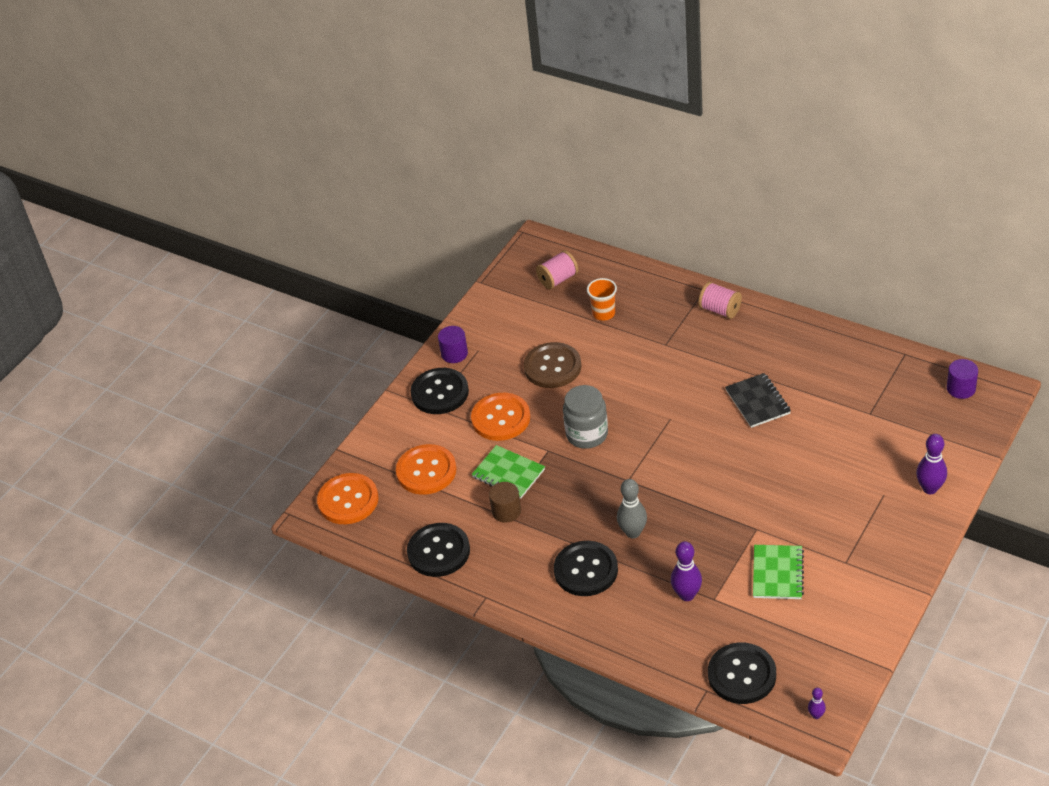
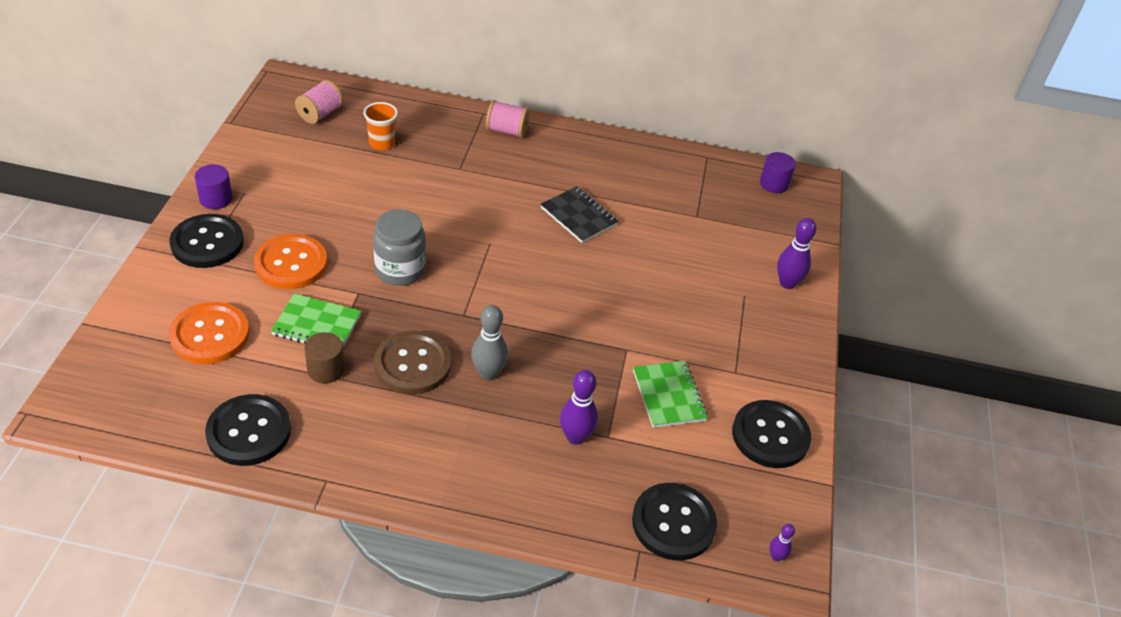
camera: 30 degrees left, 0 degrees up
orange button [317,473,378,524] -> none
brown button [523,342,581,388] -> brown button moved to [374,330,451,394]
black button [554,541,618,596] -> black button moved to [732,400,811,468]

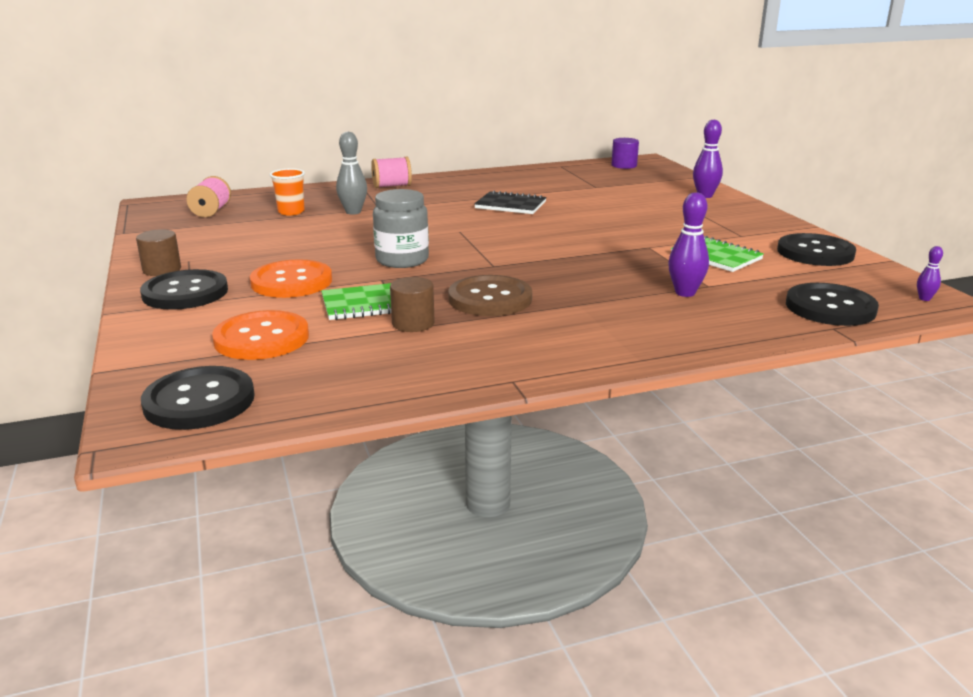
camera: 25 degrees left, 20 degrees down
purple cylinder [195,164,233,209] -> brown cylinder [136,229,181,276]
black button [205,394,291,466] -> black button moved to [141,366,255,430]
grey bowling pin [471,305,508,380] -> grey bowling pin moved to [336,131,367,215]

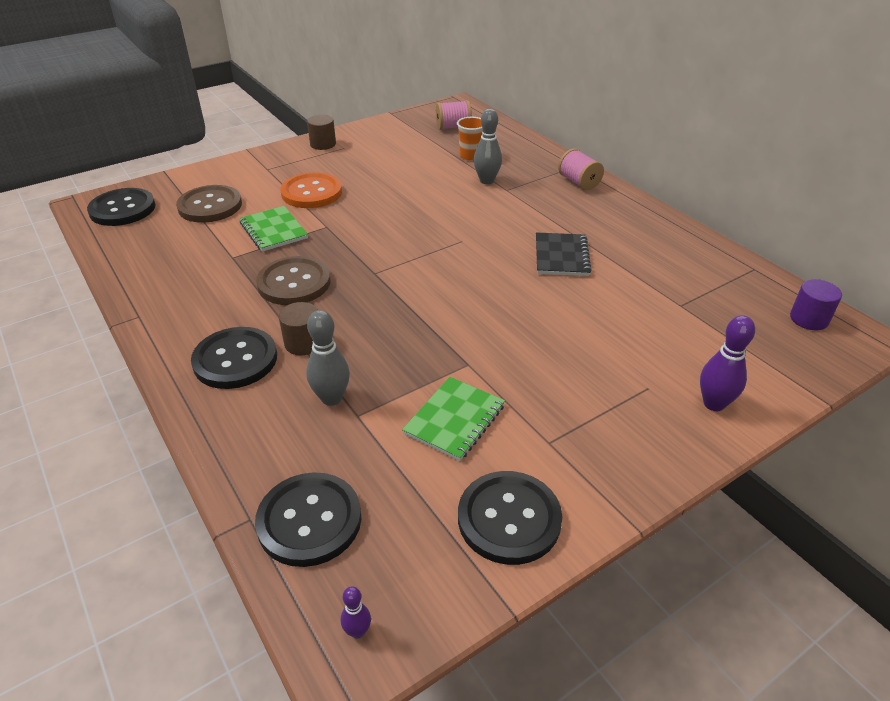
camera: 75 degrees right, 15 degrees up
black button [140,269,228,310] -> black button moved to [191,327,277,389]
orange button [212,310,309,360] -> brown button [176,185,242,223]
grey jar [373,189,429,268] -> none
brown cylinder [390,277,434,332] -> brown cylinder moved to [279,302,318,356]
purple bowling pin [668,192,709,297] -> grey bowling pin [306,310,350,406]

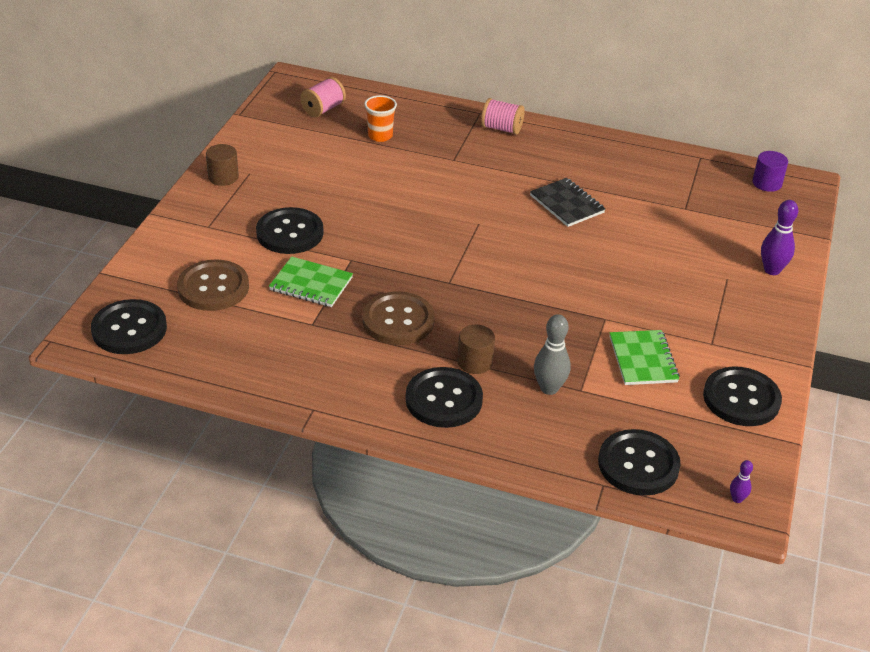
camera: 40 degrees left, 0 degrees up
orange button [280,172,342,208] -> black button [256,207,324,254]
grey bowling pin [474,109,502,184] -> none

